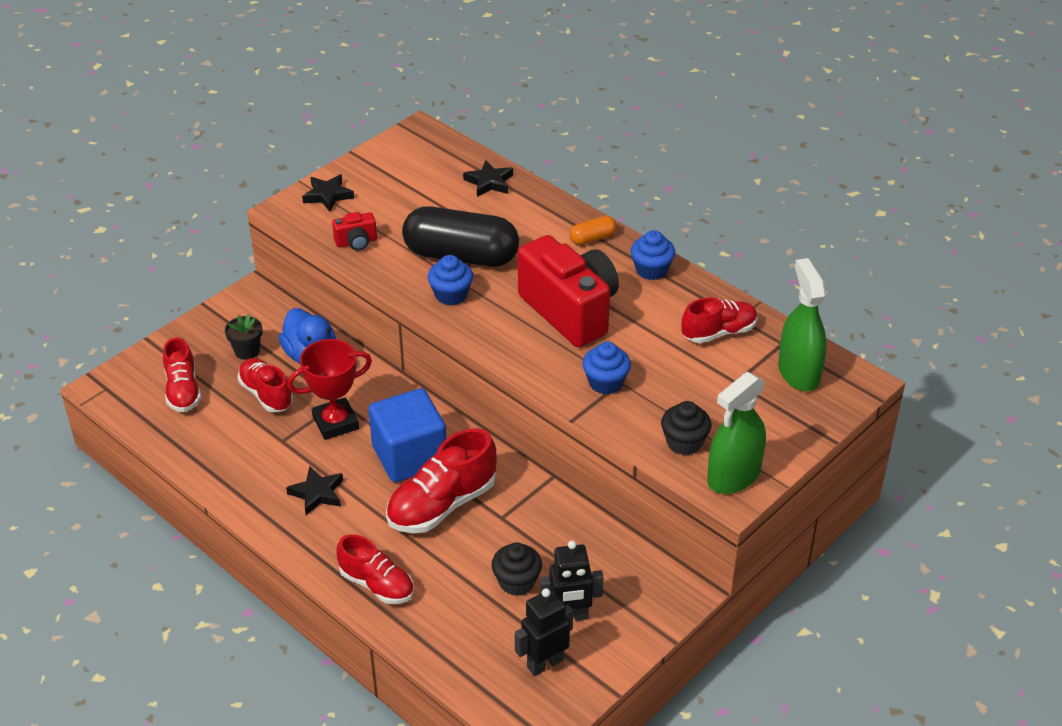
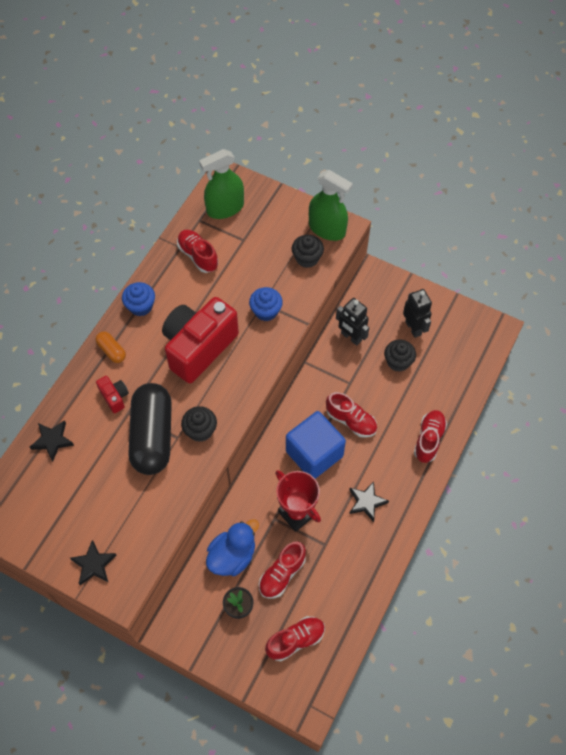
camera: 105 degrees left, 20 degrees up
red camera [332,212,377,251] -> red camera moved to [96,376,129,413]
red shoe [386,428,497,533] -> red shoe [326,392,377,438], size x0.66
blue cupcake [428,255,473,305] -> black cupcake [181,406,217,442]
black robot [515,588,573,676] -> black robot moved to [336,298,369,345]

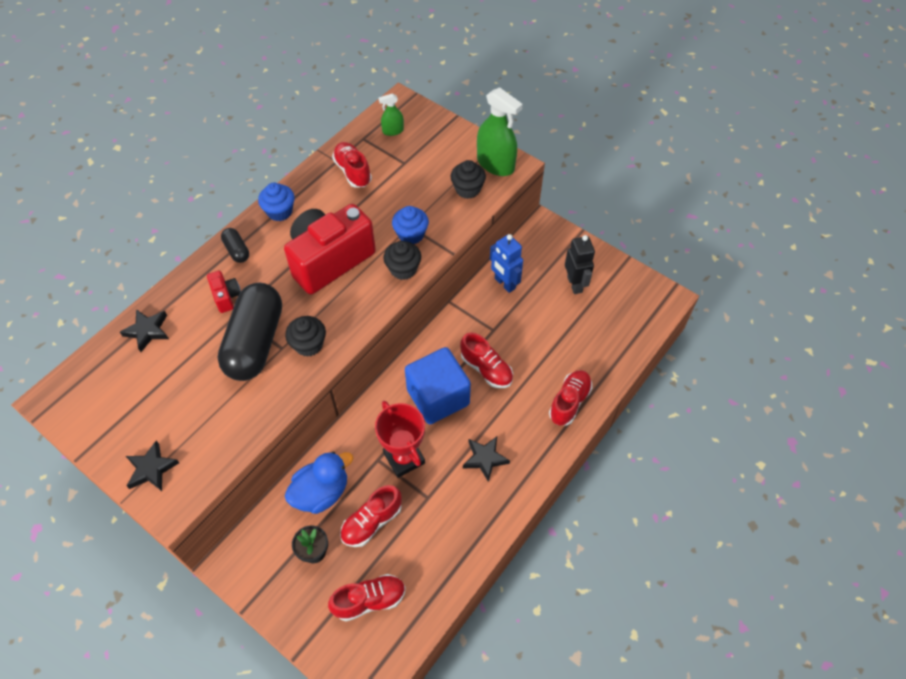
camera: 10 degrees right, 5 degrees down
orange capsule [95,331,126,363] -> black capsule [221,228,249,263]
green spray bottle [199,149,244,219] -> green spray bottle [378,93,404,136], size x0.52
black robot [336,298,369,345] -> blue robot [490,234,523,293]
black cupcake [384,340,416,372] -> black cupcake moved to [383,241,421,280]

